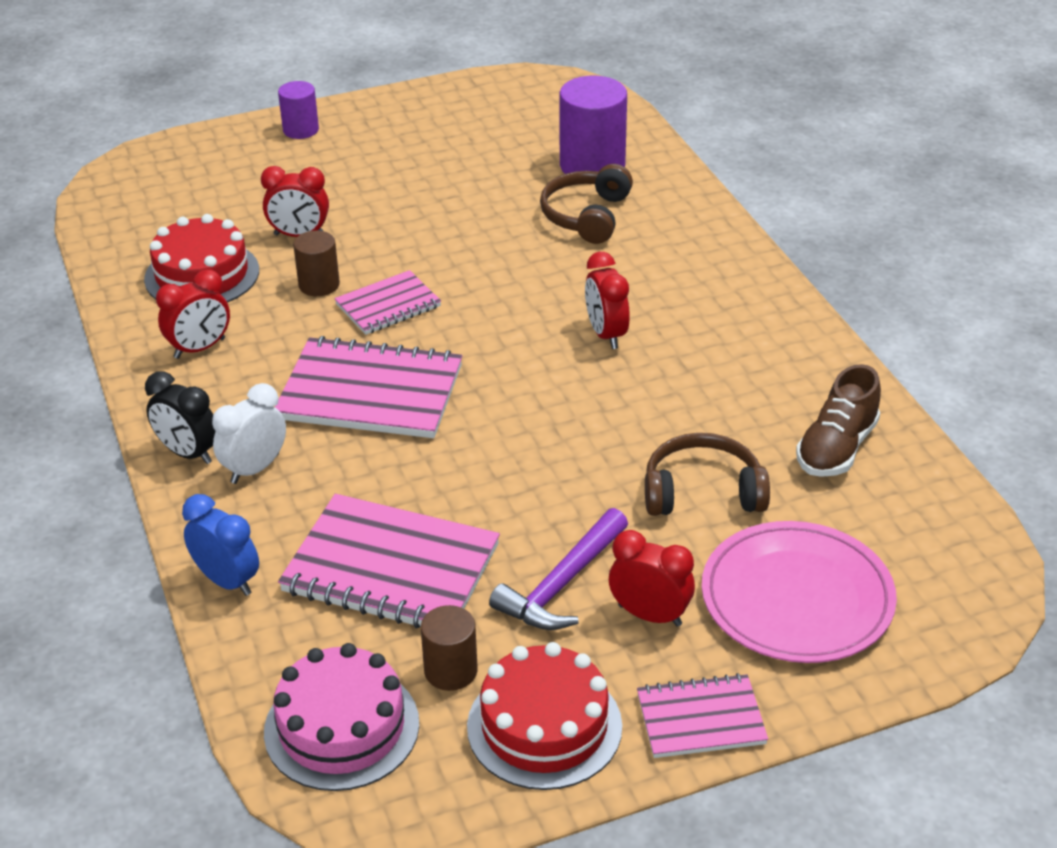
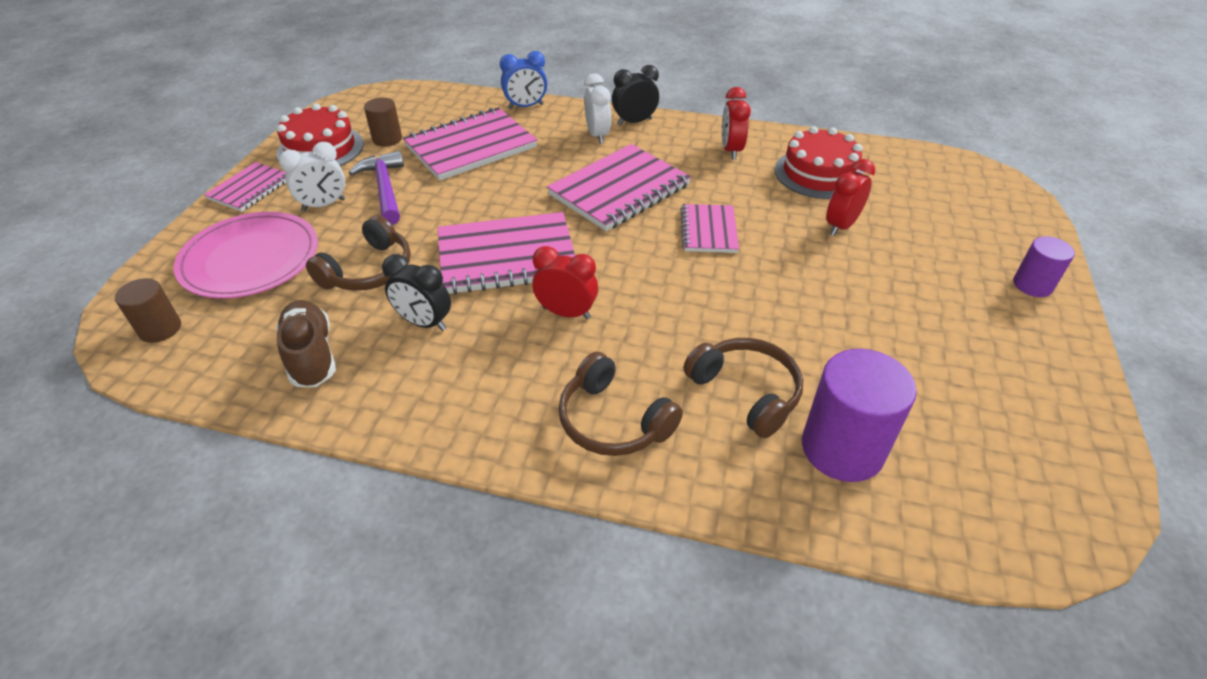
camera: 125 degrees right, 5 degrees up
pink cake [264,643,419,791] -> none
brown cylinder [293,231,340,296] -> brown cylinder moved to [115,278,181,343]
red clock [609,530,695,627] -> white clock [279,142,345,211]
none -> black clock [382,254,451,331]
none -> pink notebook [438,212,575,294]
none -> brown headphones [558,352,683,456]

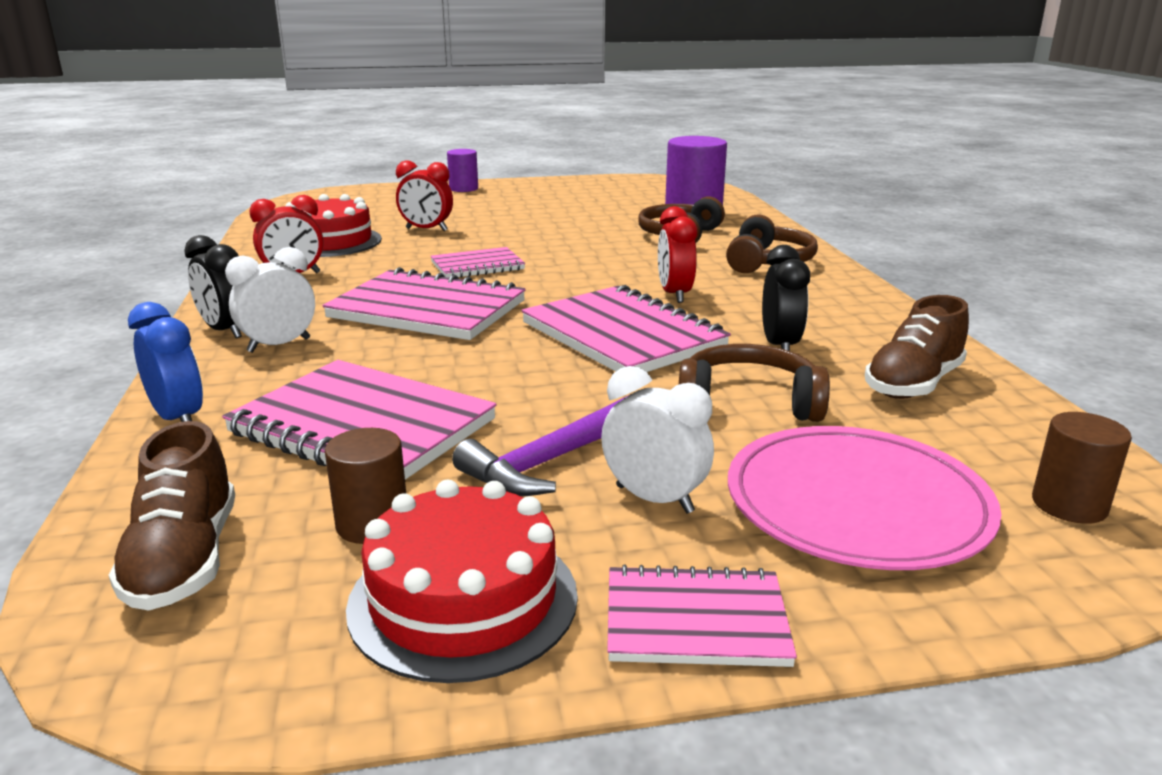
camera: 115 degrees left, 20 degrees down
none -> brown shoe [109,421,235,611]

